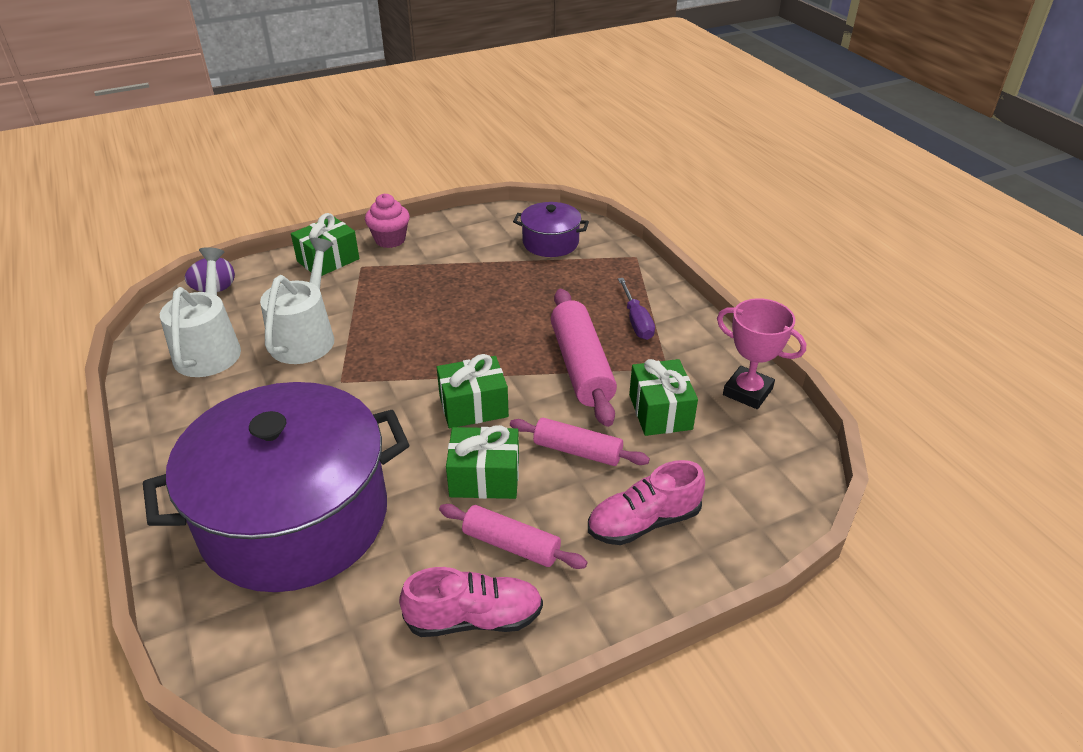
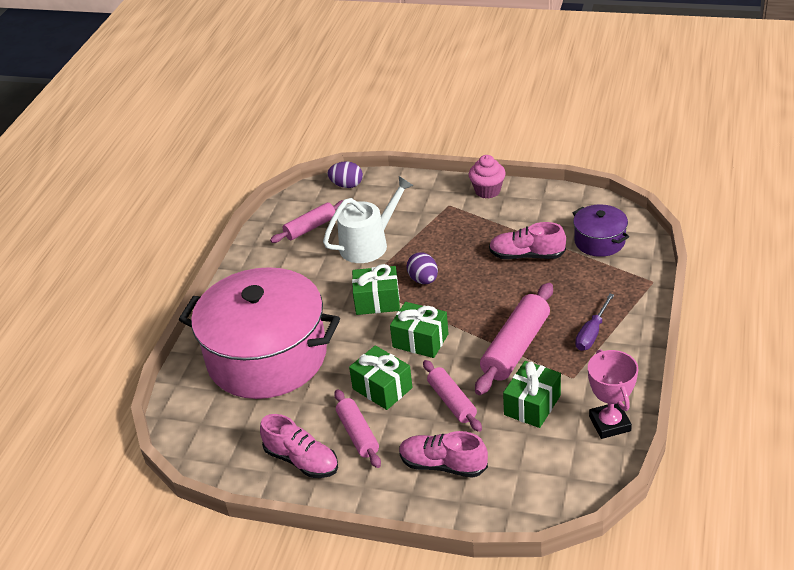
camera: 45 degrees right, 0 degrees up
purple pot [143,382,409,592] -> pink pot [179,267,340,399]
white watering can [160,247,241,377] -> pink rolling pin [270,200,343,243]
green gift [291,213,359,276] -> green gift moved to [352,264,400,315]
none -> purple egg [406,252,438,284]
none -> pink shoe [489,222,566,259]

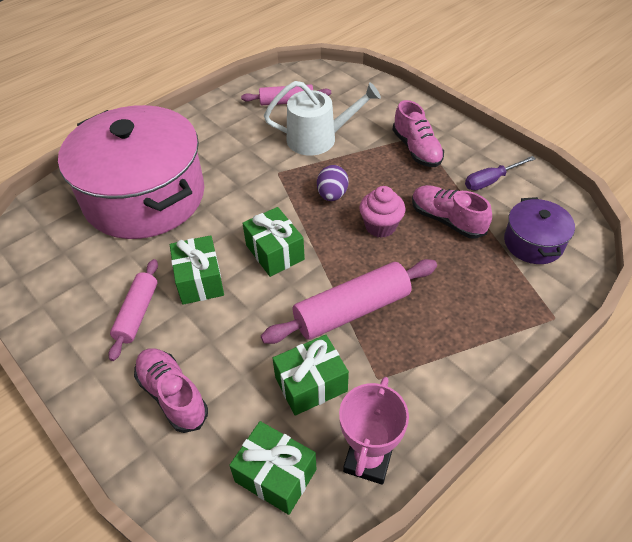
camera: 30 degrees right, 10 degrees up
pink shoe [260,414,338,478] -> pink shoe moved to [393,100,444,167]
purple egg [328,161,363,188] -> none
green gift [352,264,400,315] -> green gift moved to [229,421,316,515]
pink rolling pin [423,360,482,432] -> none
pink cupcake [469,155,506,199] -> pink cupcake moved to [359,186,405,238]
purple screwdriver [575,293,614,351] -> purple screwdriver moved to [465,156,535,190]

